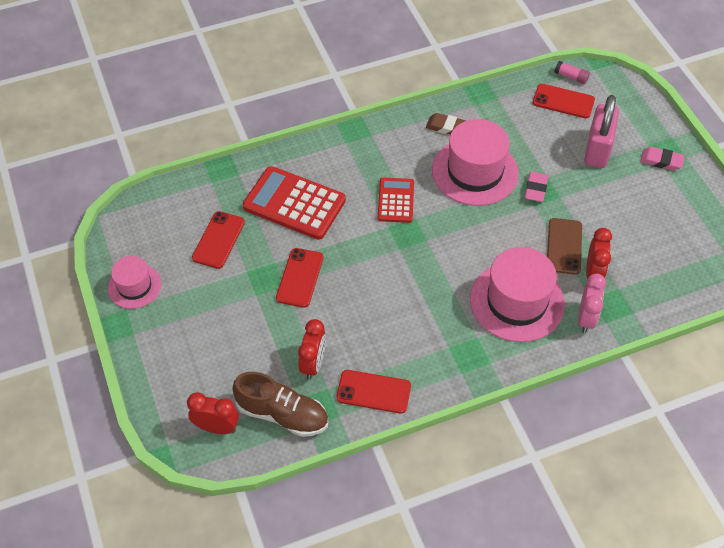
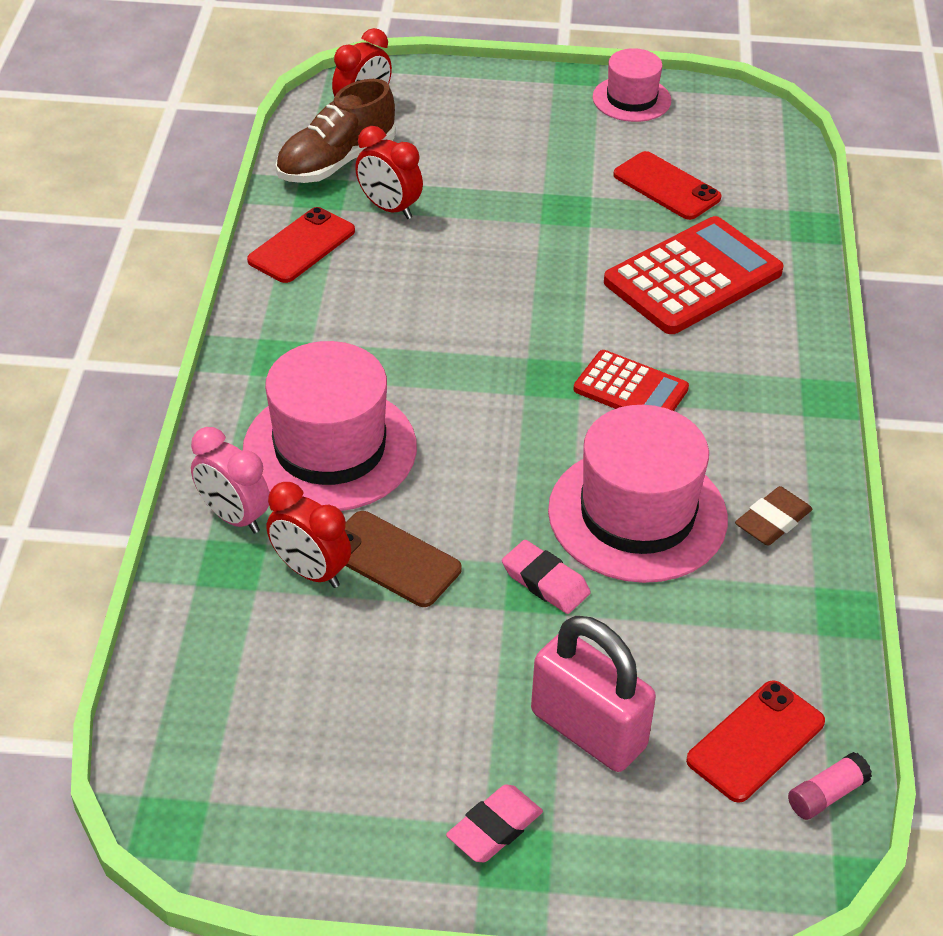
camera: 115 degrees right, 10 degrees down
red phone [276,248,323,308] -> none

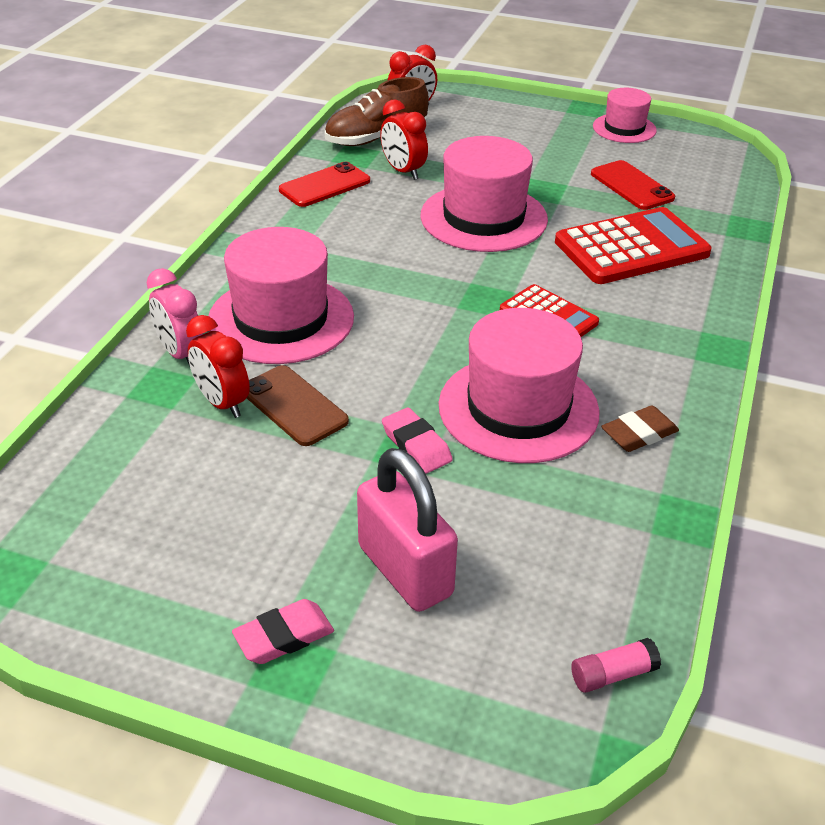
camera: 15 degrees right, 5 degrees down
red phone [686,680,825,803] -> none
none -> pink hat [420,136,548,252]

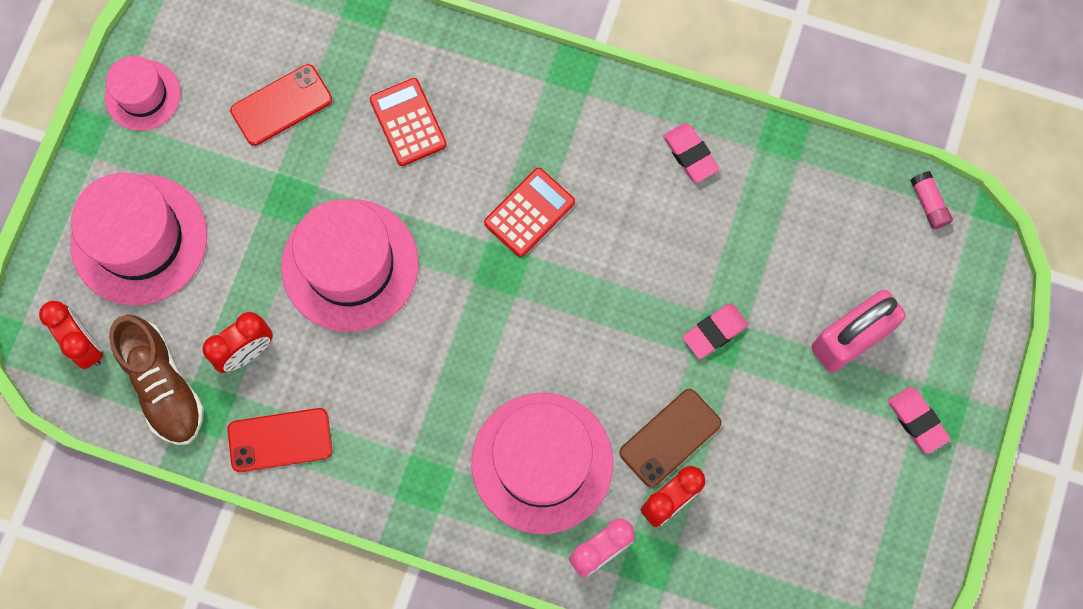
camera: 90 degrees left, 35 degrees up
red phone [279,162,370,207] -> red phone turned 60 degrees counterclockwise [228,408,332,472]
pink hat [439,308,600,463] -> pink hat moved to [70,173,207,306]
red calculator [555,207,712,284] -> red calculator [370,78,447,166], size x0.59
brown eraser [601,405,679,452] -> pink eraser [663,123,720,183]

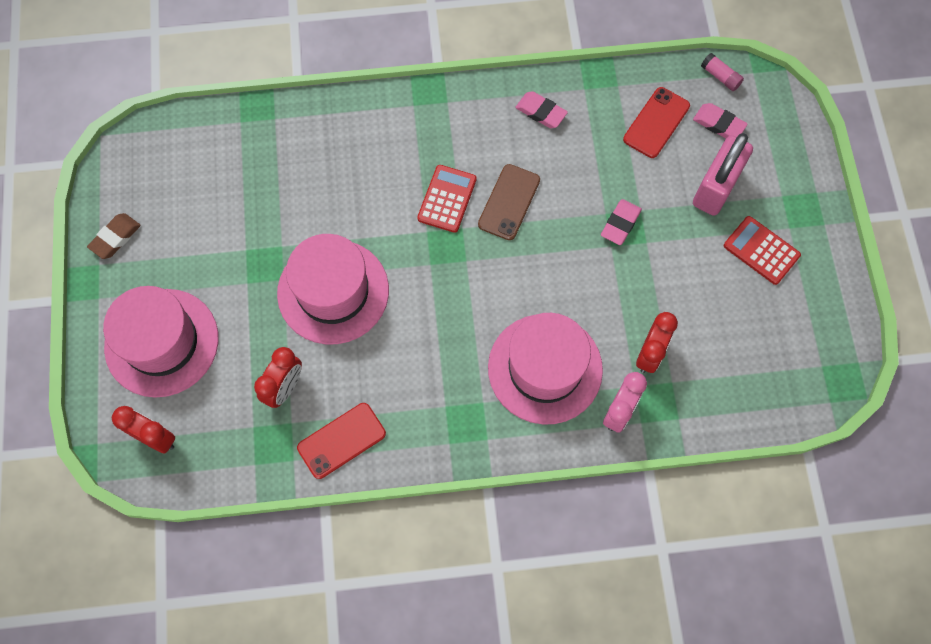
camera: 25 degrees left, 5 degrees down
pink hat [105,56,181,131] -> brown eraser [87,213,141,259]
brown shoe [109,315,204,445] -> none
red phone [230,64,332,146] -> red phone moved to [623,87,690,158]
red calculator [370,78,447,166] -> red calculator moved to [724,216,801,285]
brown phone [619,389,722,487] -> brown phone moved to [478,164,540,240]
pink eraser [888,387,950,454] -> pink eraser moved to [693,103,748,138]

